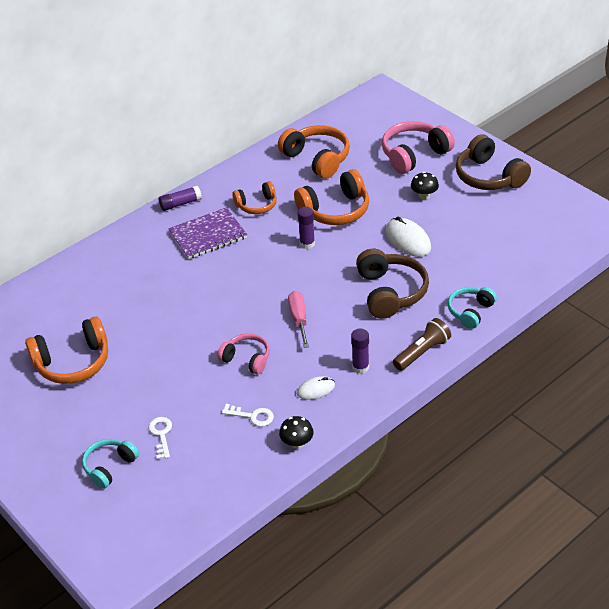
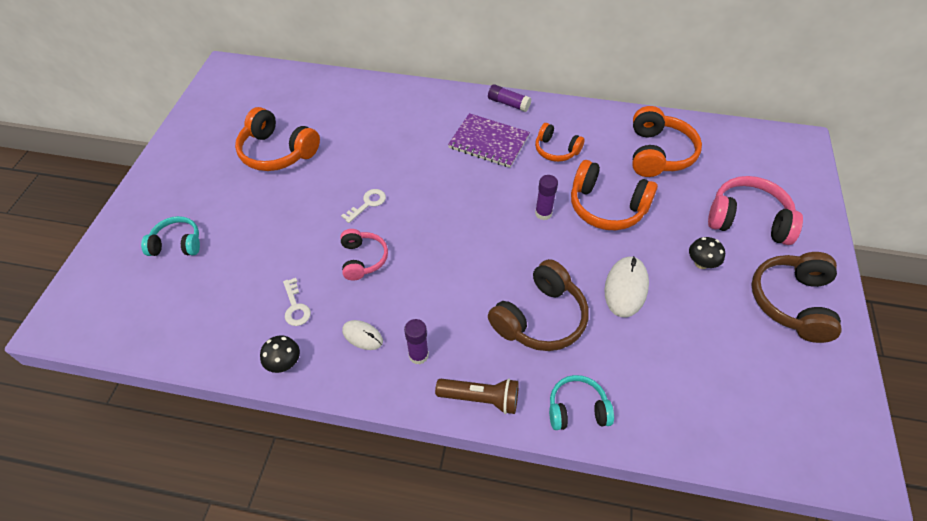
camera: 50 degrees right, 10 degrees up
white key [148,417,172,459] -> white key moved to [341,189,386,223]
pink screwdriver [288,291,309,348] -> none

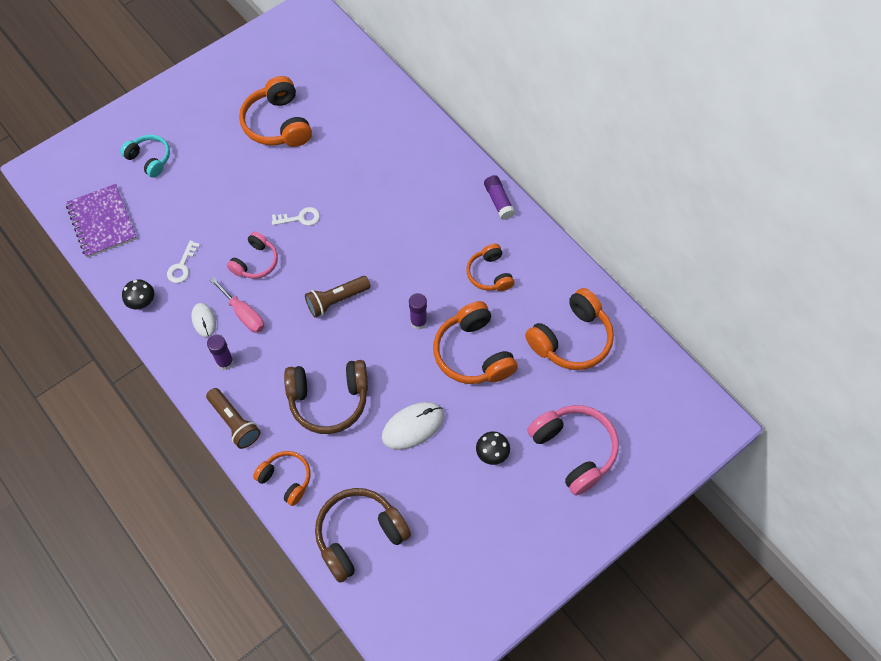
camera: 40 degrees right, 10 degrees up
purple notebook [448,113,530,168] -> purple notebook moved to [66,184,137,258]
turquoise headphones [549,375,614,430] -> orange headphones [253,451,310,506]
brown headphones [751,252,842,343] -> brown headphones moved to [315,488,411,583]
none -> pink screwdriver [210,277,264,333]
none -> brown flashlight [305,276,371,318]

